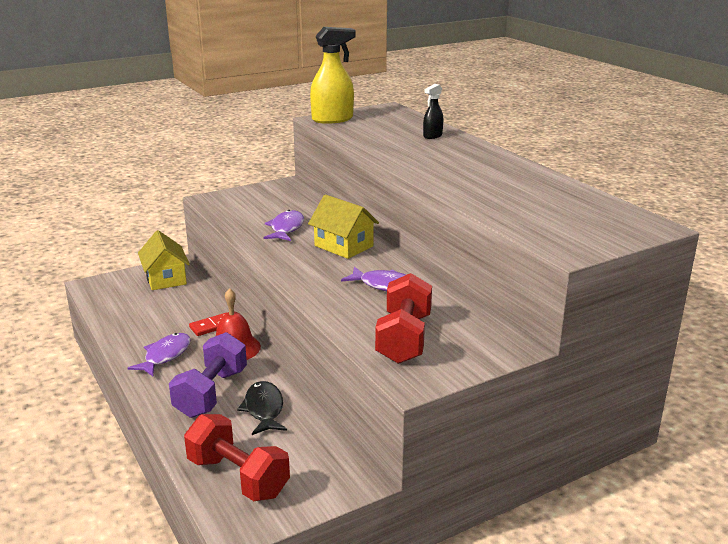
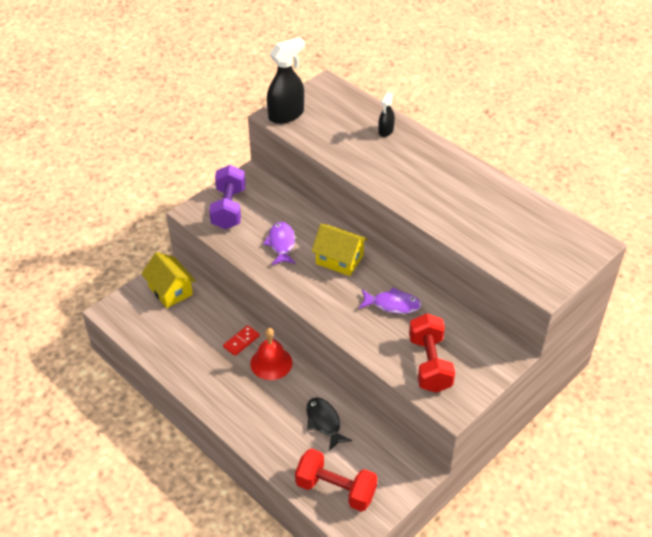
camera: 15 degrees left, 20 degrees up
purple fish [127,333,191,376] -> none
purple dumbbell [169,332,247,418] -> purple dumbbell moved to [209,165,246,230]
yellow spray bottle [310,27,356,124] -> black spray bottle [267,37,305,124]

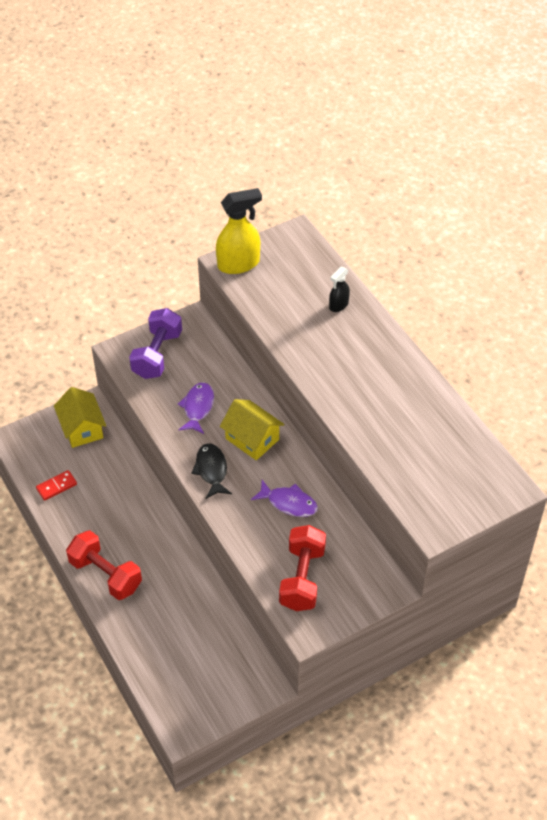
camera: 15 degrees right, 5 degrees up
red domino [223,325,260,356] -> red domino moved to [36,470,77,501]
red bell [250,328,292,380] -> none
black spray bottle [267,37,305,124] -> yellow spray bottle [216,188,262,274]
red dumbbell [295,448,377,512] -> red dumbbell moved to [66,530,142,600]
black fish [306,397,352,451] -> black fish moved to [191,443,232,499]

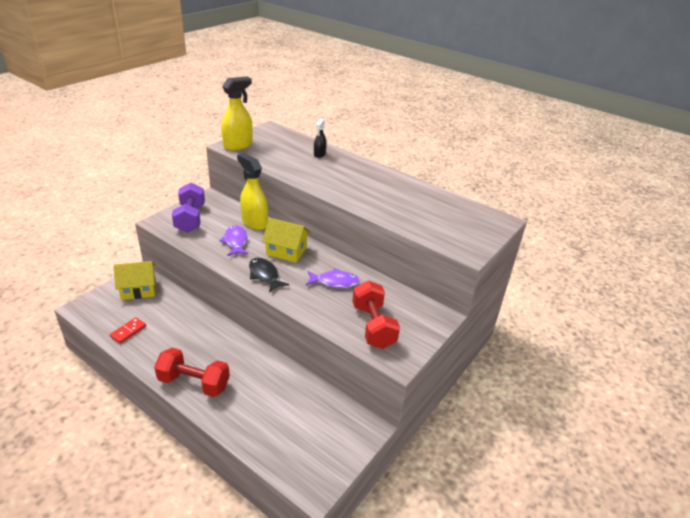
camera: 25 degrees left, 15 degrees down
yellow house [54,387,106,448] -> yellow house turned 60 degrees counterclockwise [113,261,156,300]
none -> yellow spray bottle [237,153,268,230]

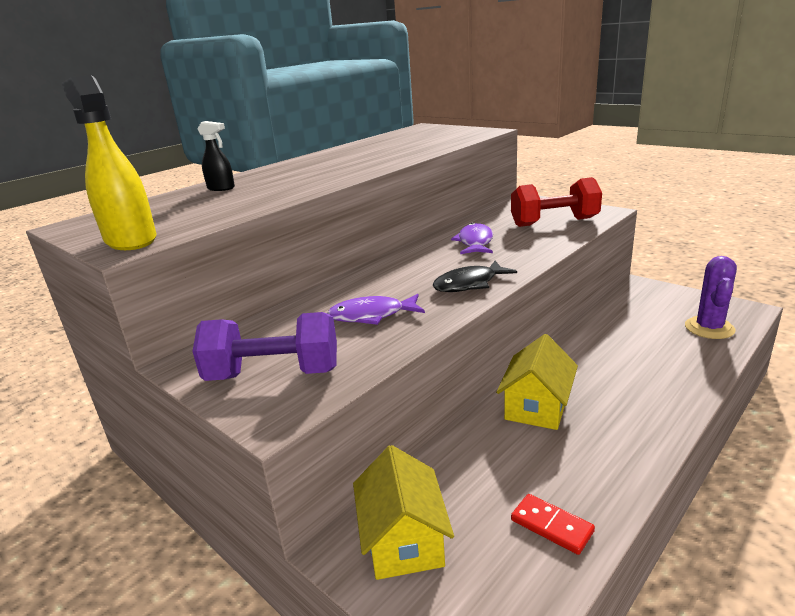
camera: 80 degrees left, 10 degrees down
red dumbbell [154,348,230,397] -> none
yellow spray bottle [237,153,268,230] -> none
yellow house [262,218,310,262] -> yellow house moved to [496,334,578,430]
none -> purple cactus [685,256,737,339]

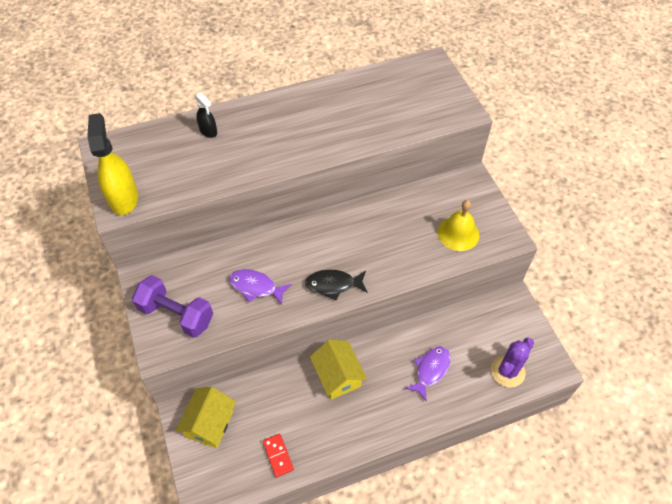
camera: 25 degrees right, 30 degrees up
purple fish [451,223,493,254] -> purple fish moved to [405,346,451,402]
yellow house [496,334,578,430] -> yellow house turned 75 degrees counterclockwise [310,340,367,399]
red dumbbell [511,177,602,227] -> yellow bell [438,200,480,251]

